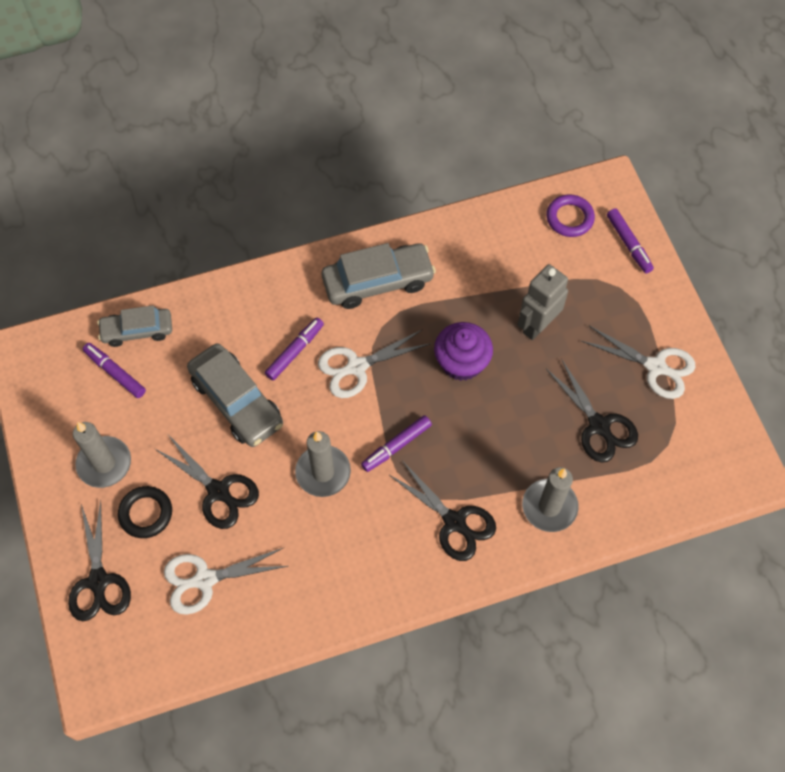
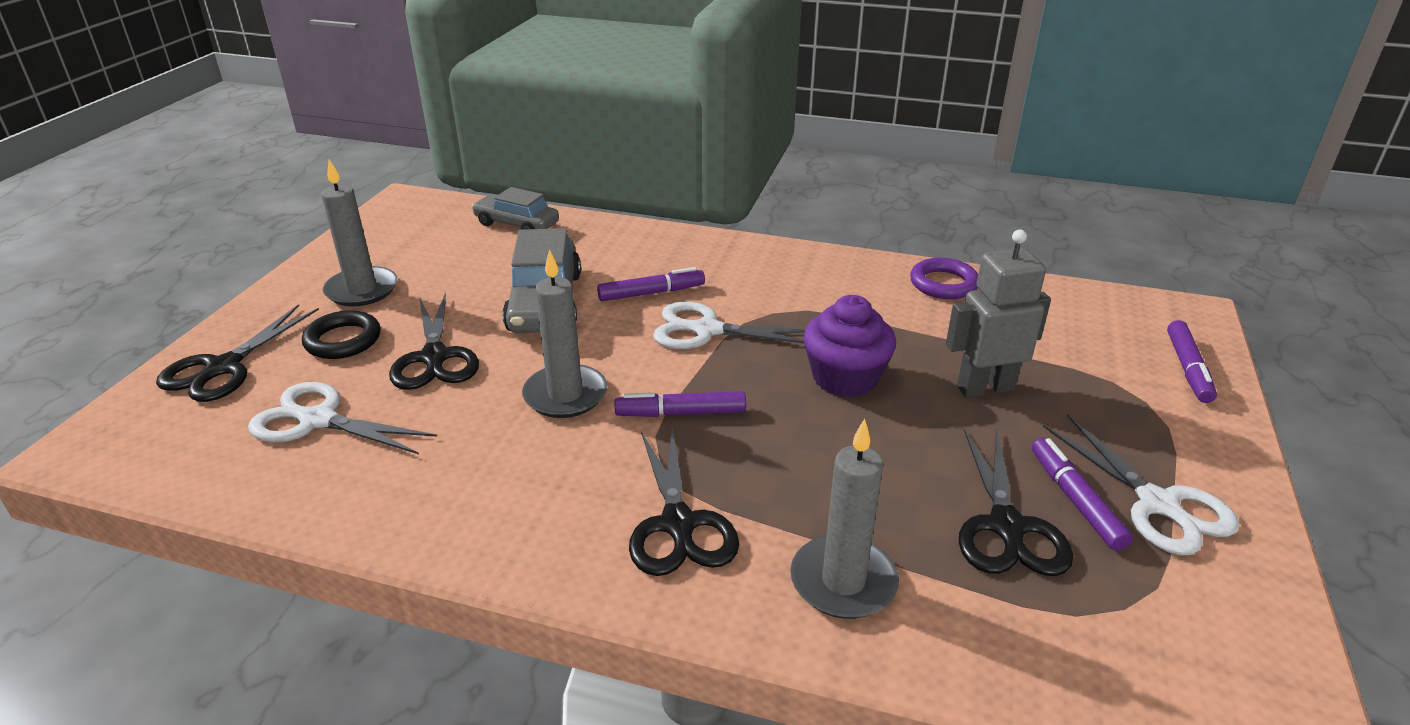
camera: 35 degrees right, 30 degrees down
purple marker [83,343,146,398] -> purple marker moved to [1032,438,1133,551]
grey car [322,243,436,309] -> none
purple ring [546,194,595,237] -> purple ring moved to [910,258,978,299]

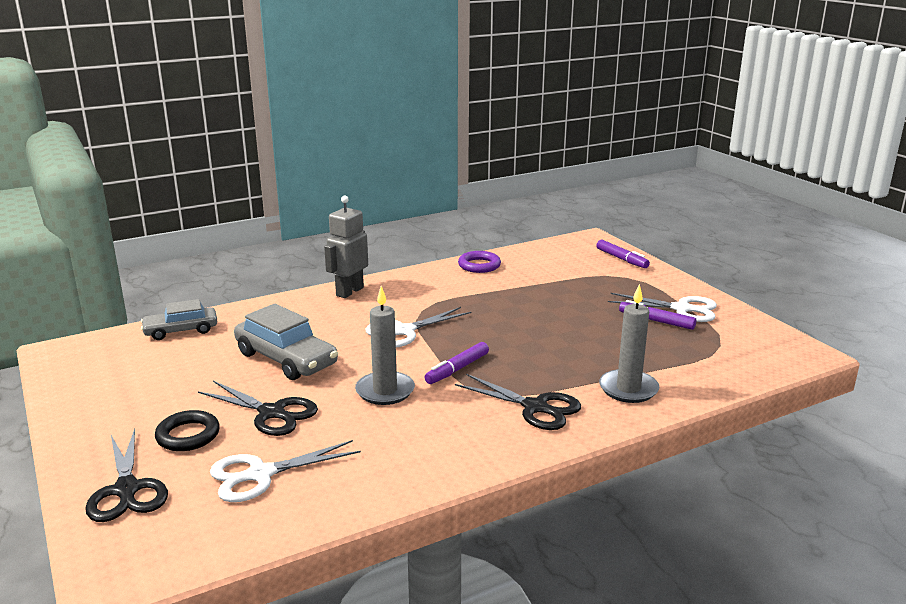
camera: 45 degrees left, 10 degrees down
grey candle [321,159,398,307] -> none
purple marker [597,267,705,301] -> none
purple cupcake [804,295,896,397] -> none
grey robot [946,230,1051,398] -> grey robot moved to [324,196,368,298]
black scissors [959,429,1073,576] -> none

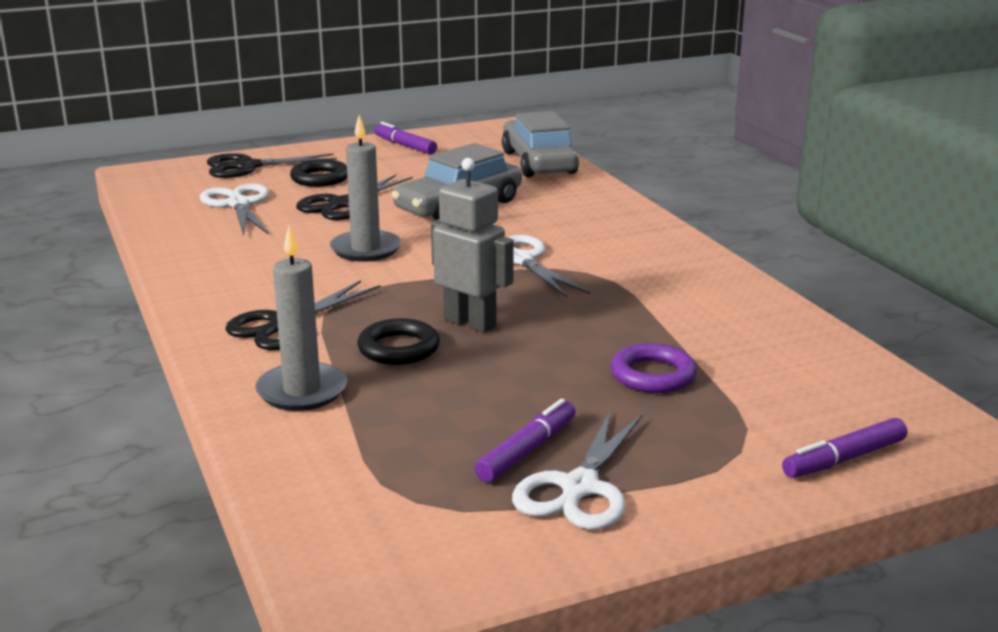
camera: 95 degrees right, 0 degrees up
grey car [141,299,217,340] -> grey car [502,111,579,177], size x1.54
grey robot [324,196,368,298] -> grey robot moved to [431,158,514,333]
purple marker [425,342,489,384] -> purple marker moved to [374,122,437,154]
purple ring [458,251,501,273] -> purple ring moved to [610,343,697,393]
none -> black ring [357,318,440,365]

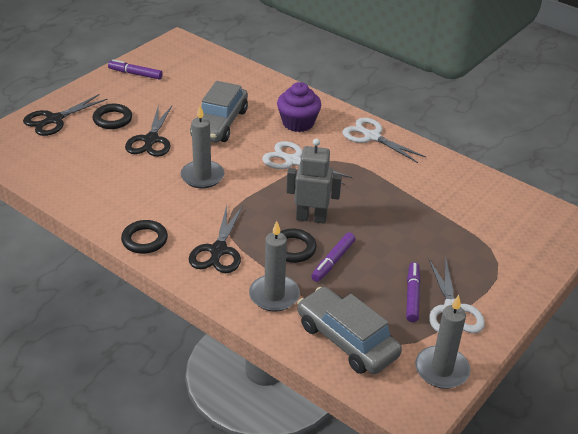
camera: 30 degrees left, 15 degrees up
white scissors [200,184,269,236] -> white scissors moved to [342,118,426,163]
grey car [502,111,579,177] -> grey car moved to [297,287,402,374]
purple ring [610,343,697,393] -> none
purple marker [782,418,907,478] -> purple marker moved to [311,232,355,282]
none -> black ring [121,220,168,254]
none -> purple cupcake [277,82,321,132]
none -> grey candle [415,295,470,389]

